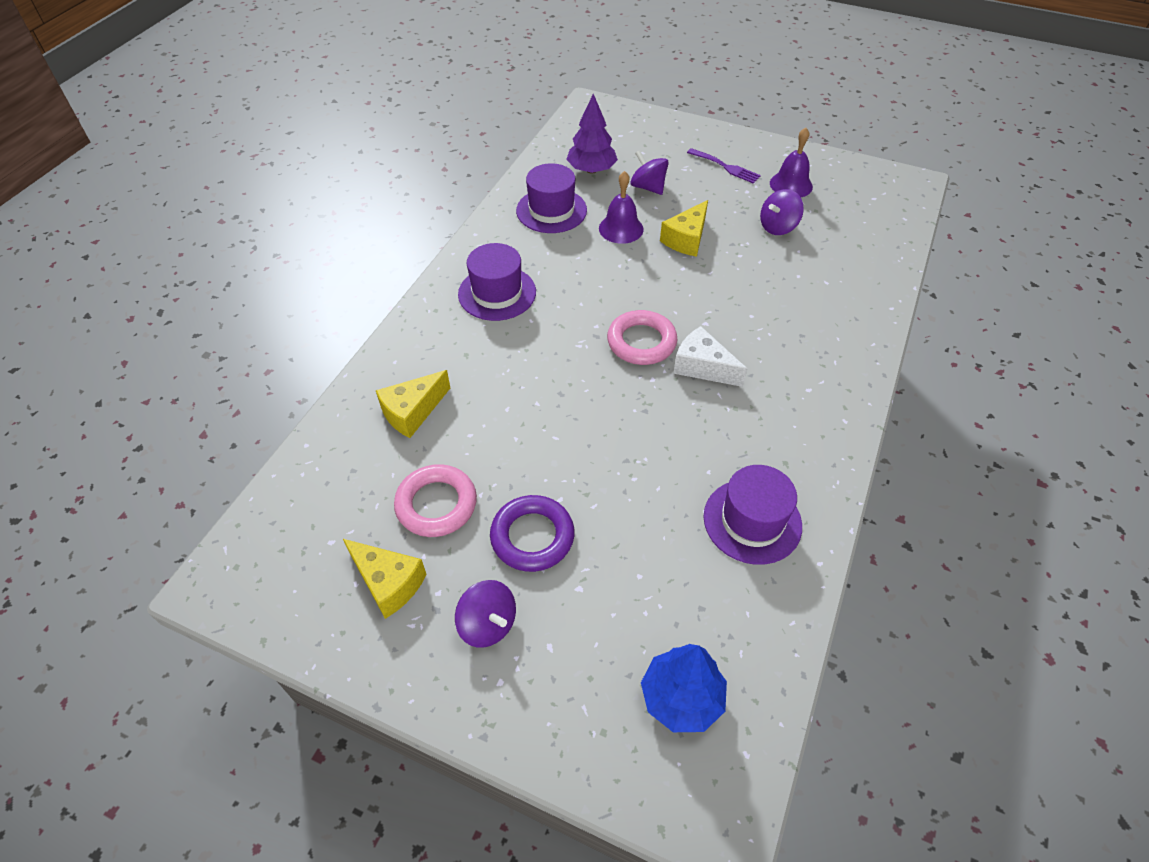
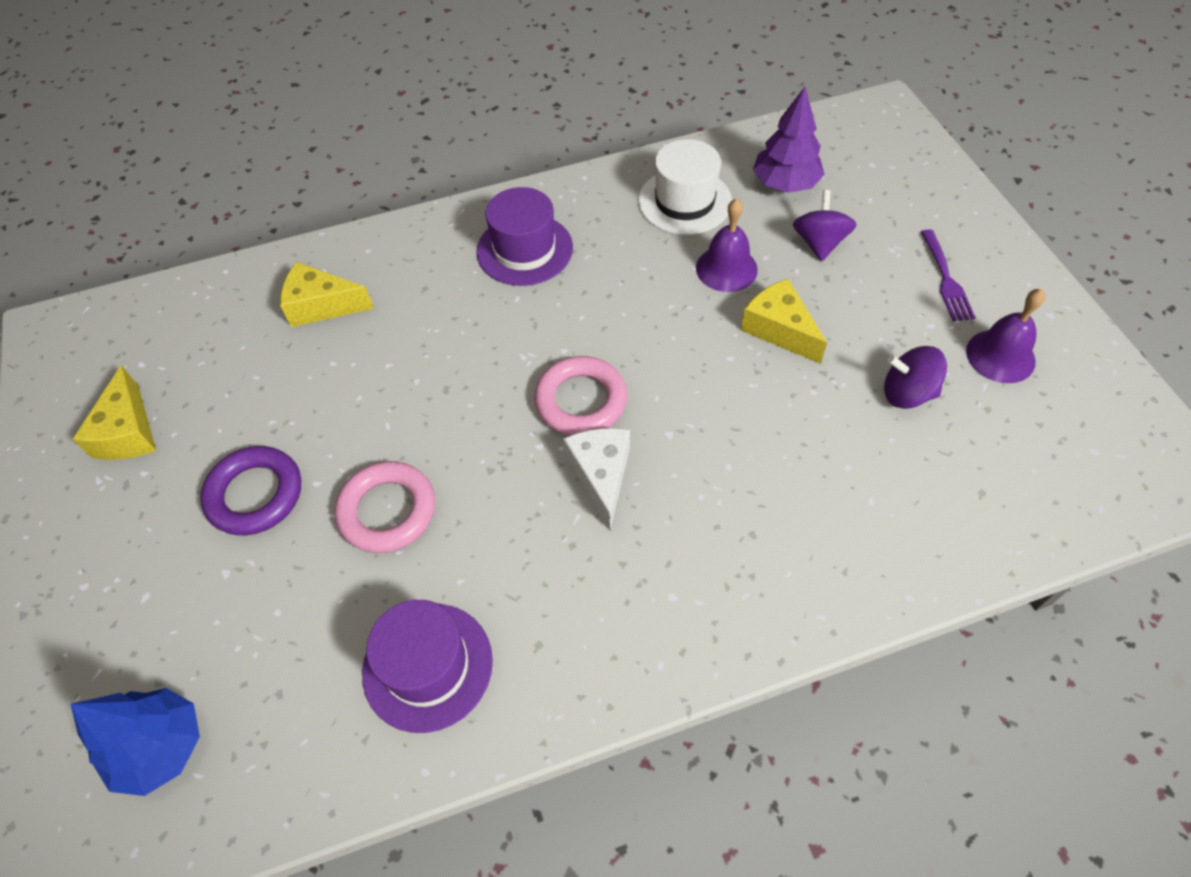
camera: 50 degrees right, 5 degrees up
pink ring [394,464,477,537] -> pink ring moved to [335,461,435,553]
purple spinning top [455,580,516,648] -> none
purple hat [516,163,587,233] -> white hat [638,139,732,235]
yellow cheese [660,200,708,257] -> yellow cheese turned 60 degrees clockwise [741,279,827,364]

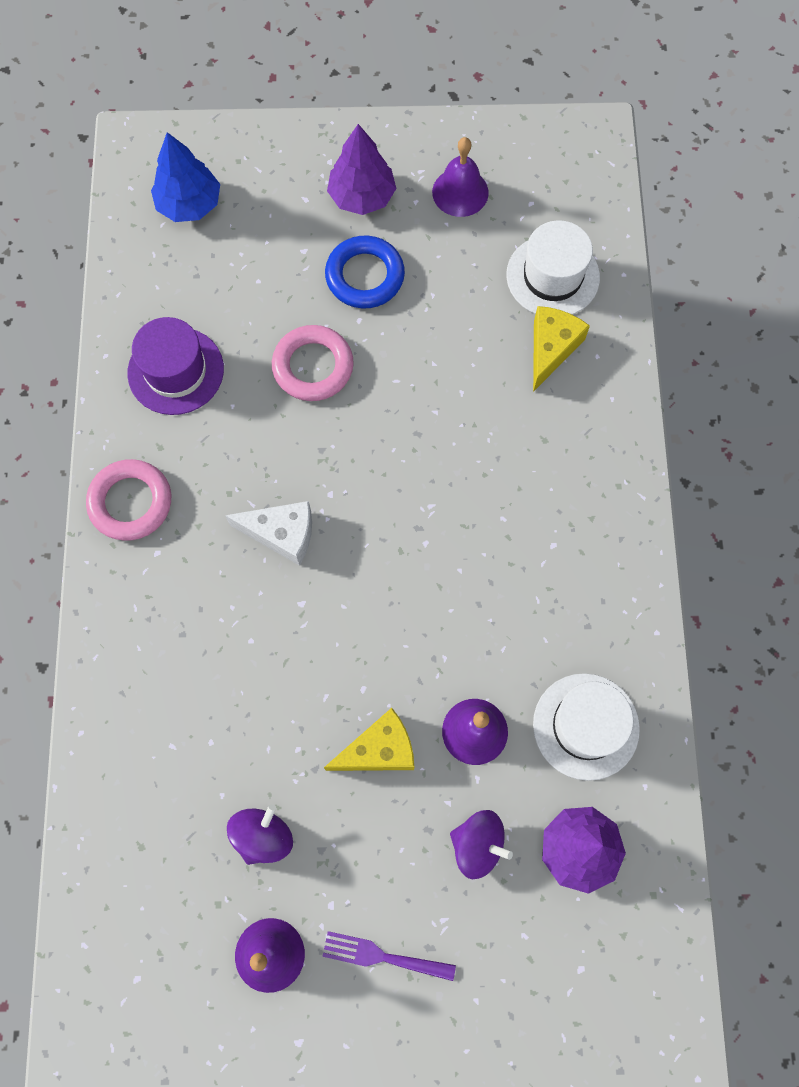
camera: 105 degrees right, 15 degrees up
yellow cheese [72,365,156,460] -> purple bell [432,137,489,217]
purple ring [200,446,301,535] -> blue ring [325,236,405,308]
purple hat [476,187,573,286] -> none
pink ring [534,356,627,436] -> pink ring moved to [86,459,171,541]
none -> purple tree [327,124,396,215]
none -> white hat [506,220,600,315]

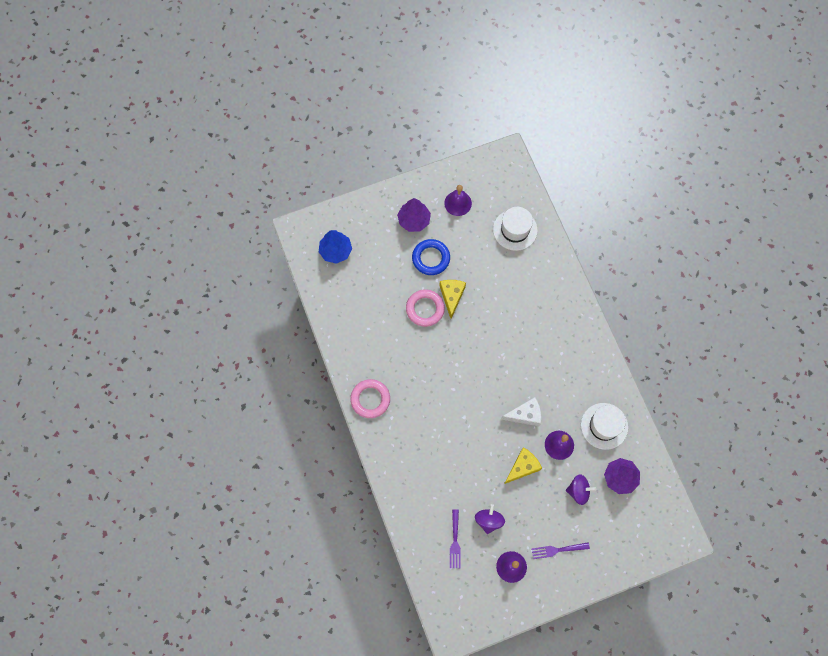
camera: 20 degrees left, 0 degrees up
purple hat [127,317,224,415] -> none
white cheese [225,501,312,566] -> white cheese moved to [501,397,541,426]
yellow cheese [533,306,590,392] -> yellow cheese moved to [439,280,466,319]
none -> purple fork [450,510,461,568]

